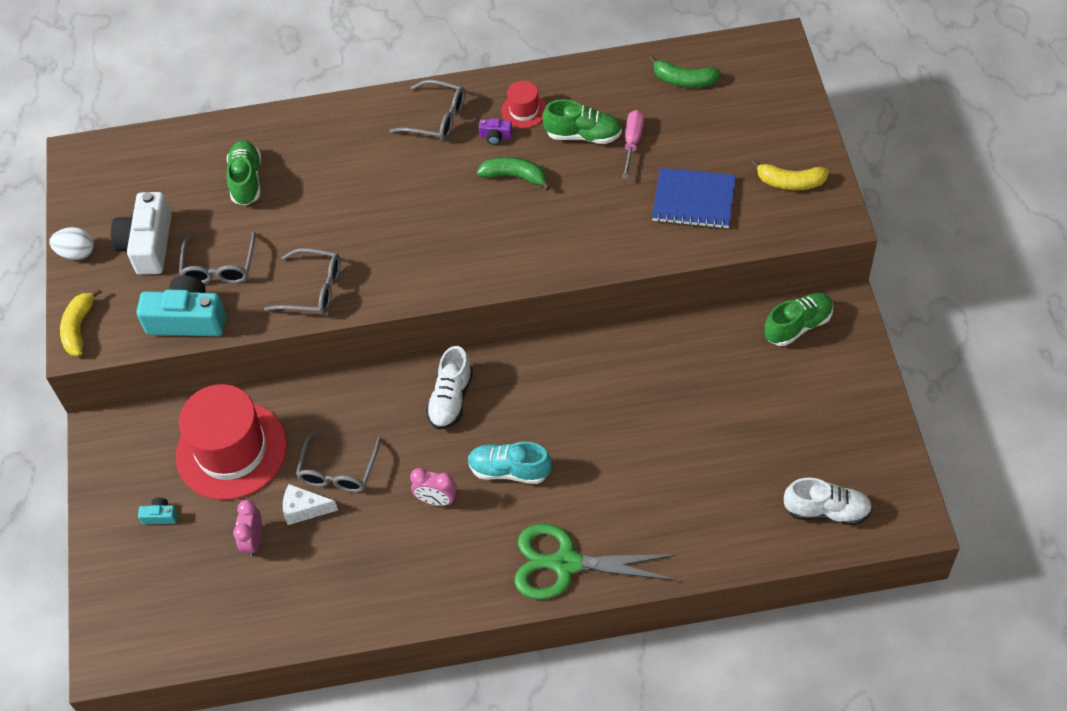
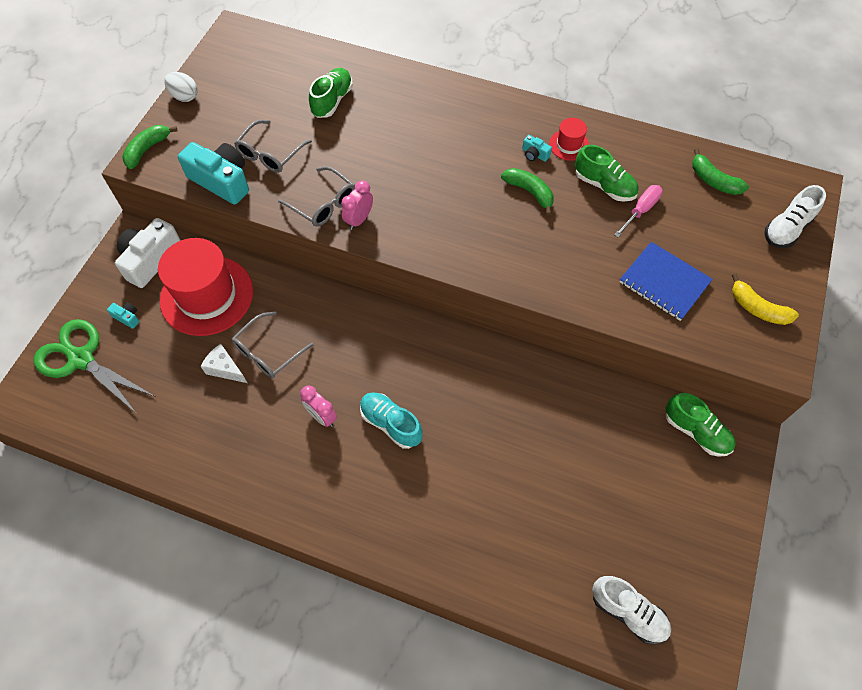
camera: 25 degrees right, 5 degrees up
yellow banana [60,288,102,356] -> green banana [122,125,178,169]
white camera [111,192,172,275] -> white camera moved to [115,218,181,288]
pink clock [233,500,262,557] -> pink clock moved to [341,180,373,230]
grey glasses [389,79,465,141] -> none
white shoe [426,346,473,429] -> white shoe moved to [765,185,826,248]
purple camera [479,118,513,145] -> turquoise camera [522,135,552,162]
green scissors [514,524,678,599] -> green scissors moved to [34,319,154,414]
green shoe [765,293,834,346] -> green shoe turned 45 degrees clockwise [666,393,736,457]

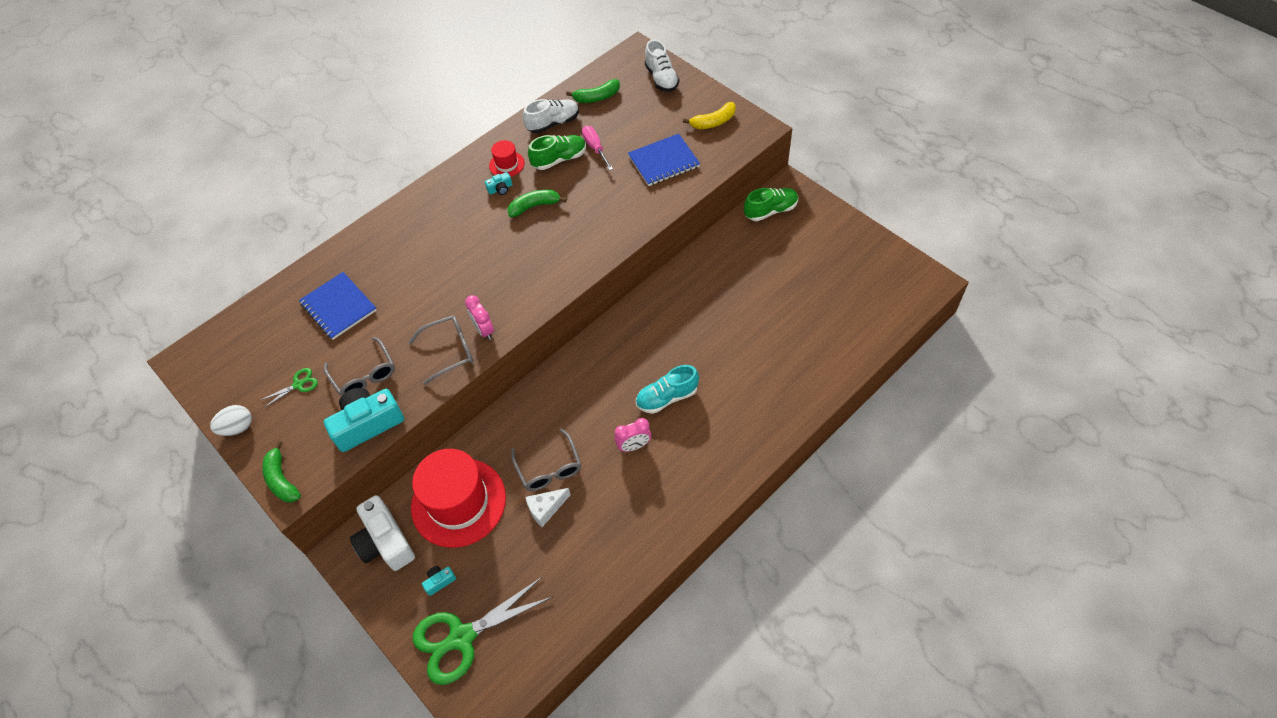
camera: 60 degrees left, 5 degrees down
green shoe [309,68,353,118] -> blue notebook [299,272,377,340]
white shoe [592,576,671,645] -> white shoe moved to [523,99,579,133]
none -> green scissors [261,368,318,408]

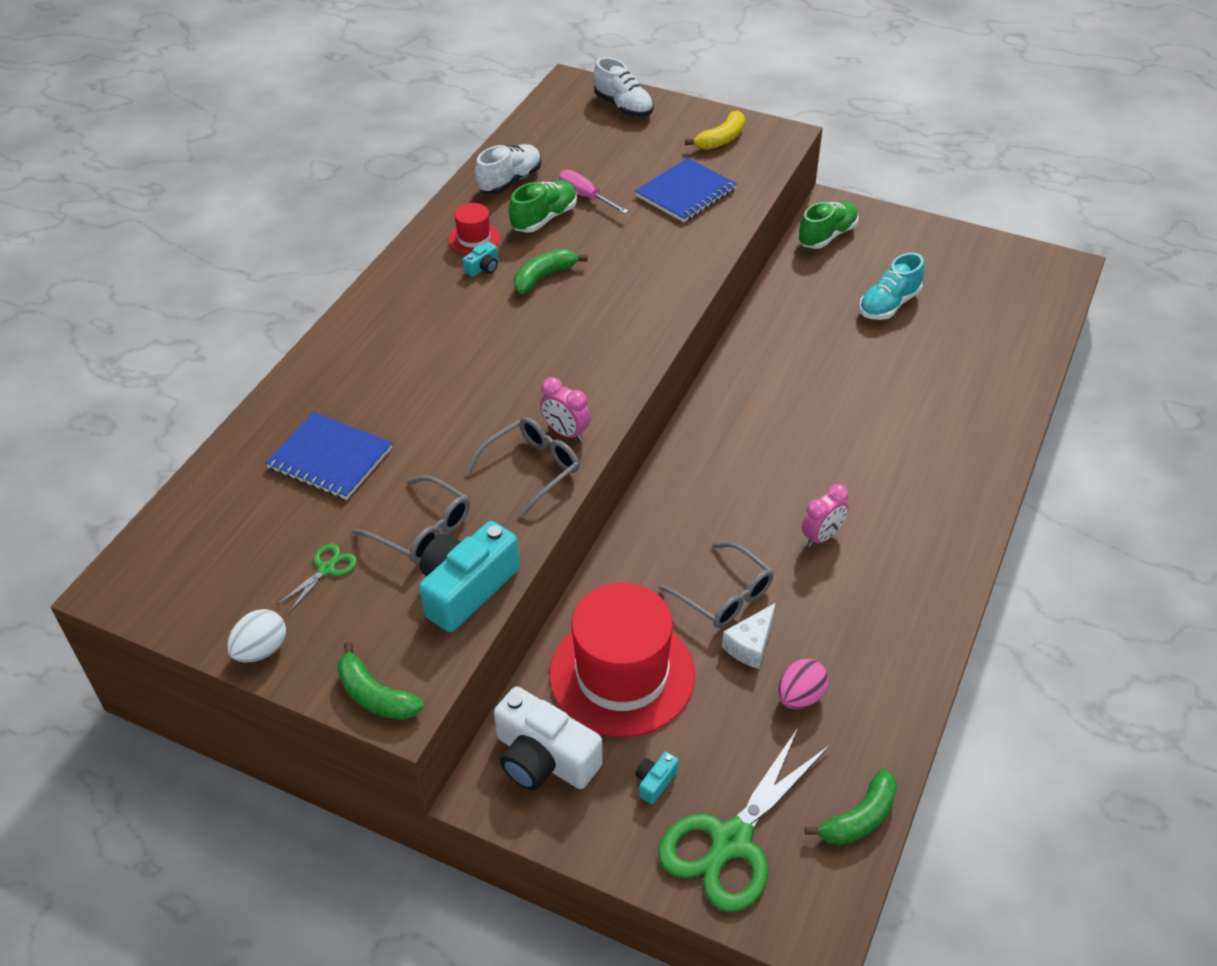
camera: 25 degrees left, 10 degrees down
green banana [566,79,620,103] -> green banana moved to [805,769,897,845]
turquoise shoe [636,365,699,414] -> turquoise shoe moved to [859,253,924,320]
none -> pink egg [778,659,829,709]

